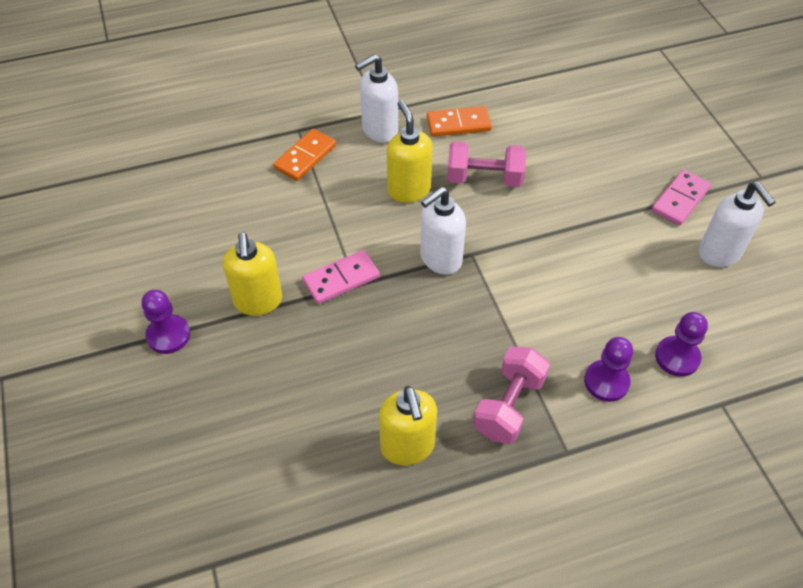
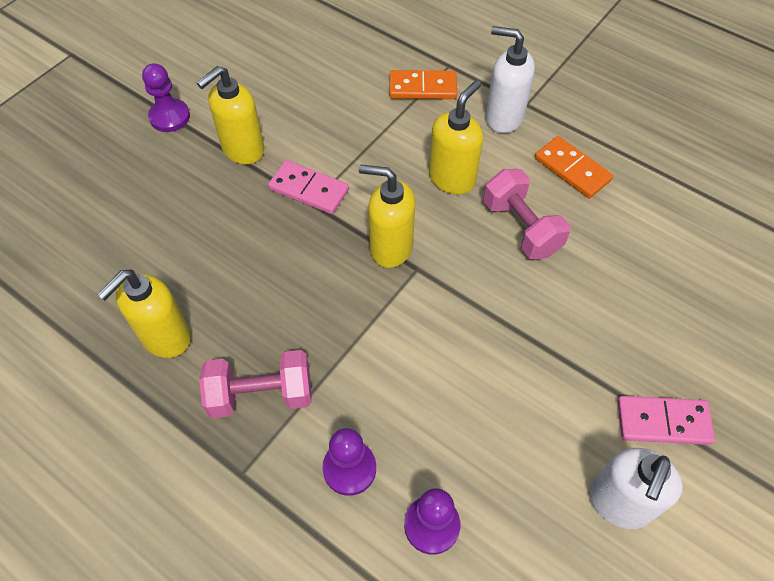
camera: 55 degrees right, 5 degrees up
white soap dispenser [420,187,466,275] -> yellow soap dispenser [359,164,415,268]

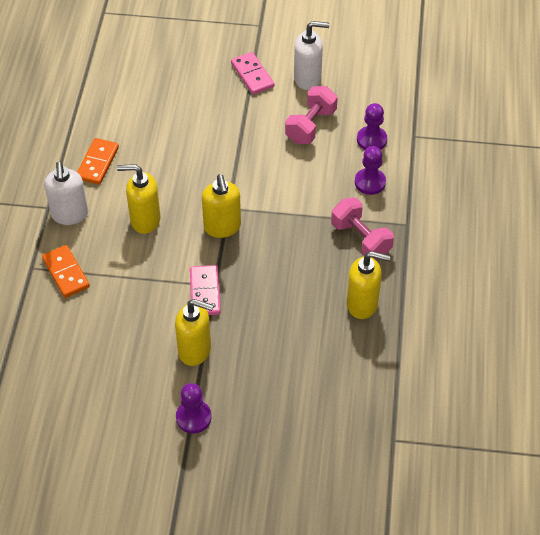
camera: 120 degrees left, 5 degrees down
pink dumbbell [483,169,571,260] -> pink dumbbell moved to [285,86,338,144]

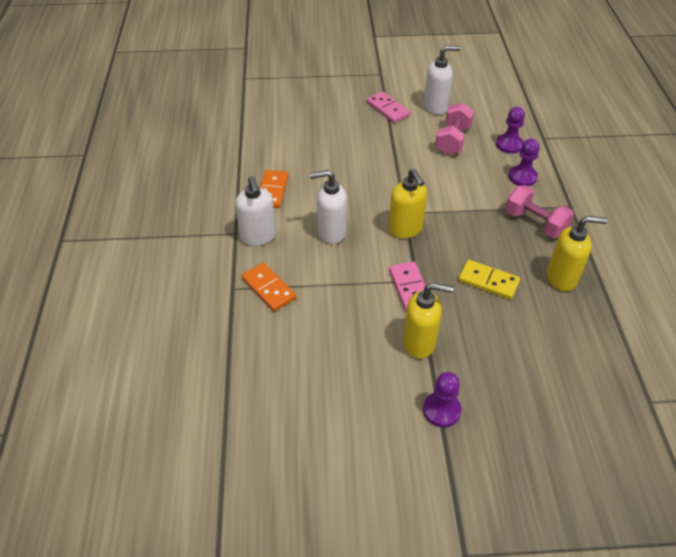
camera: 10 degrees left, 5 degrees down
yellow soap dispenser [117,164,161,234] -> white soap dispenser [310,170,347,244]
none -> yellow domino [458,260,520,299]

